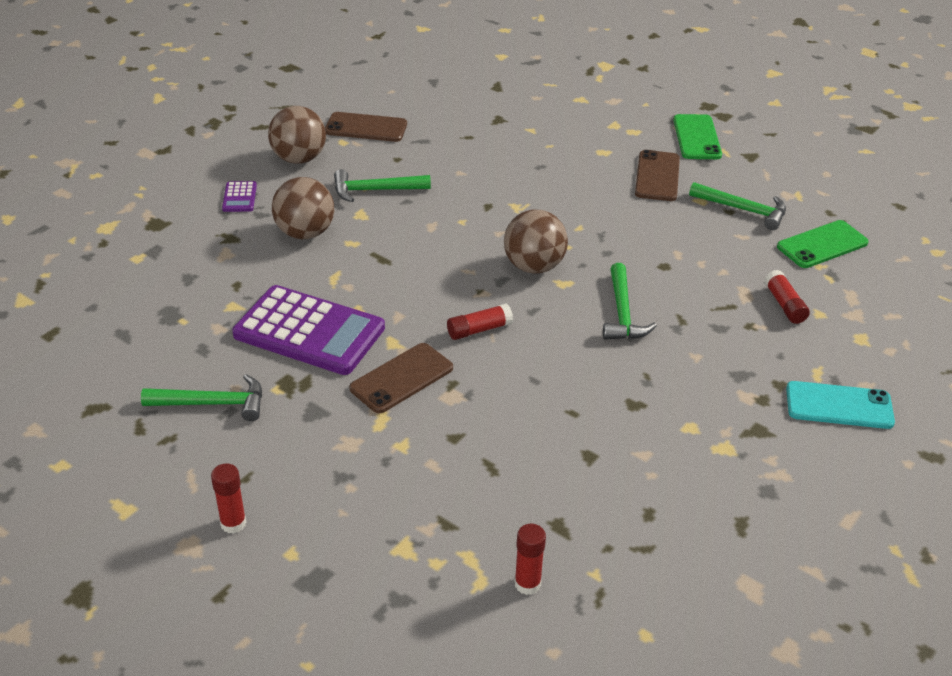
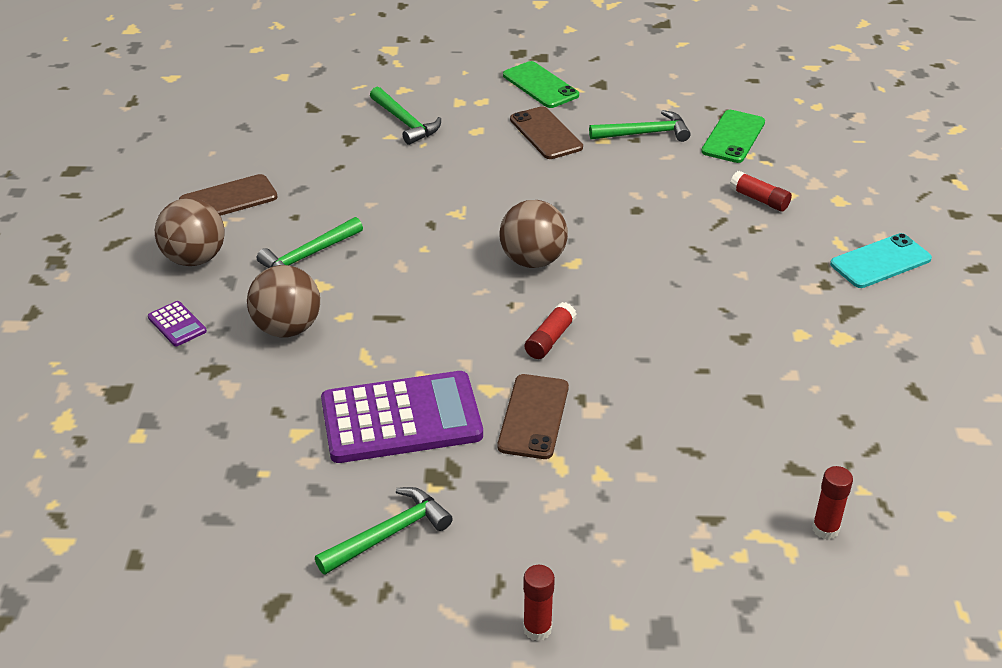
camera: 35 degrees left, 0 degrees up
green hammer [603,263,657,340] -> green hammer moved to [370,87,441,145]

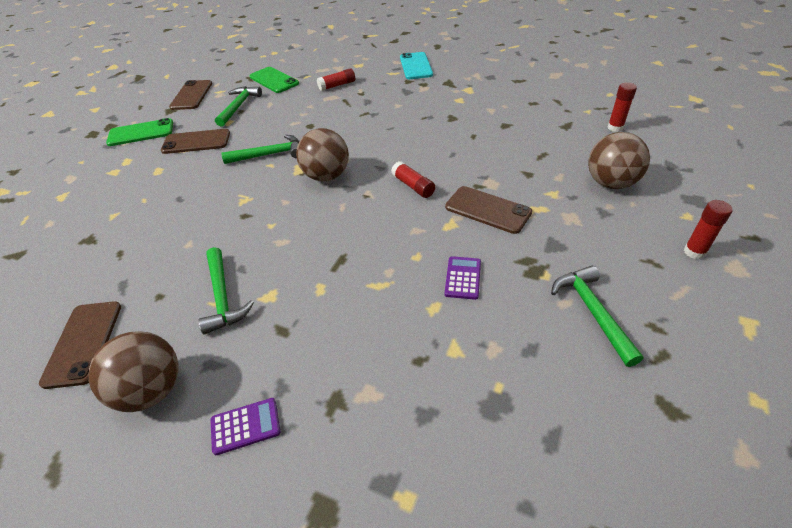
camera: 65 degrees left, 5 degrees up
brown ball [247,265,320,337] -> brown ball moved to [588,132,650,189]
purple calculator [321,371,483,463] -> purple calculator [445,256,481,300], size x0.42
green hammer [370,87,441,145] -> green hammer moved to [221,135,299,164]
none -> brown phone [169,80,212,110]

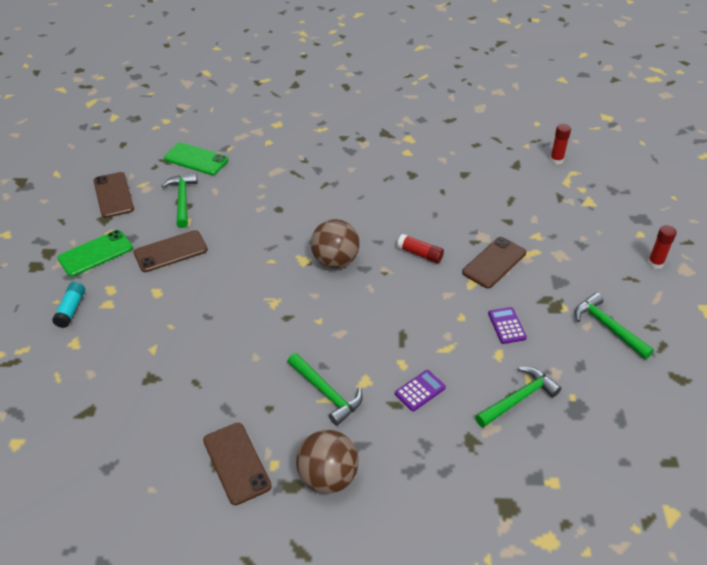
camera: 25 degrees left, 0 degrees up
purple calculator [211,398,281,455] -> purple calculator moved to [395,370,446,411]
green hammer [221,135,299,164] -> green hammer moved to [475,367,561,428]
red glue stick [317,68,355,91] -> none
turquoise phone [400,52,433,79] -> none
brown phone [445,186,532,234] -> brown phone turned 60 degrees counterclockwise [462,237,526,289]
brown ball [588,132,650,189] -> none
none -> turquoise glue stick [52,282,85,328]

